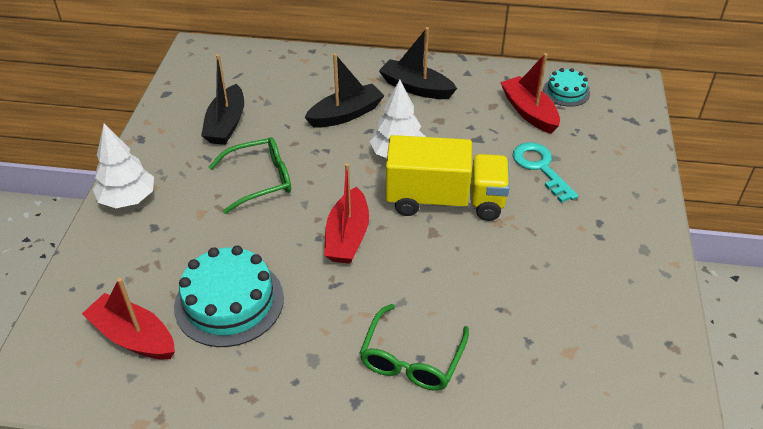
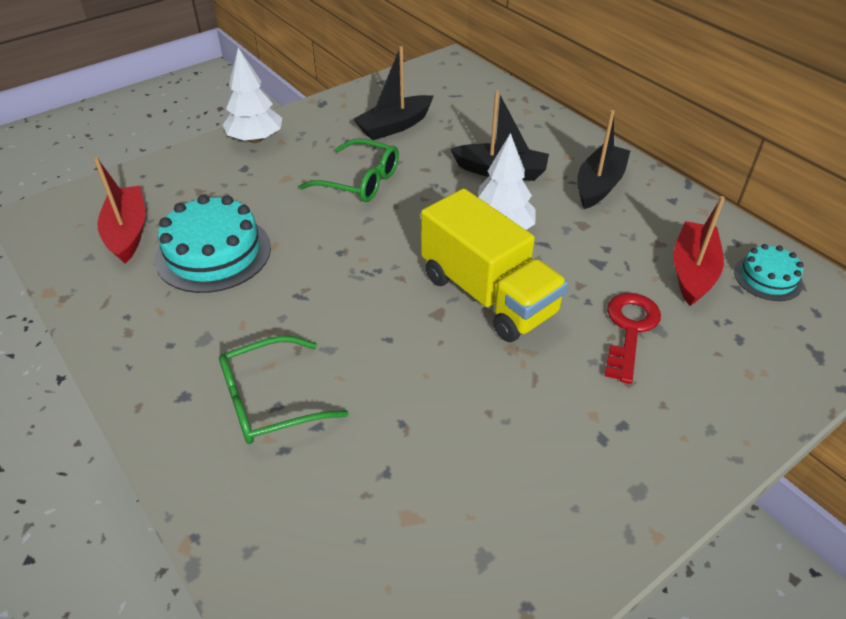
camera: 45 degrees right, 0 degrees up
red boat [324,163,369,264] -> none
black boat [379,27,457,99] -> black boat turned 45 degrees clockwise [577,110,630,209]
turquoise key [513,143,578,203] -> red key [604,293,661,384]

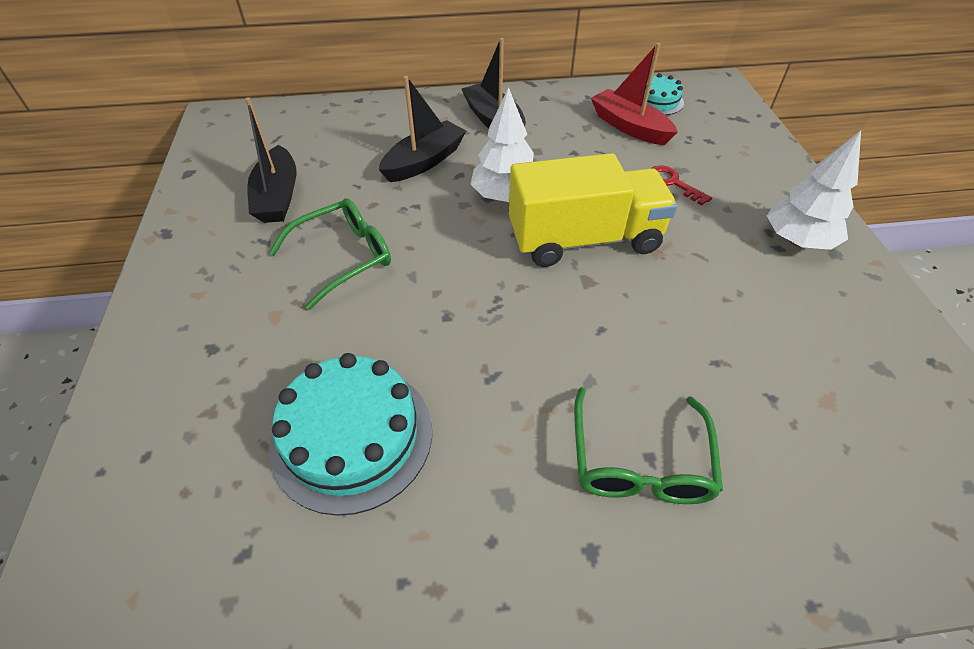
camera: 60 degrees left, 5 degrees up
red boat [93,157,145,263] -> none
white tree [223,48,282,143] -> white tree moved to [767,130,861,250]
red key [604,293,661,384] -> red key [652,165,712,205], size x0.67

